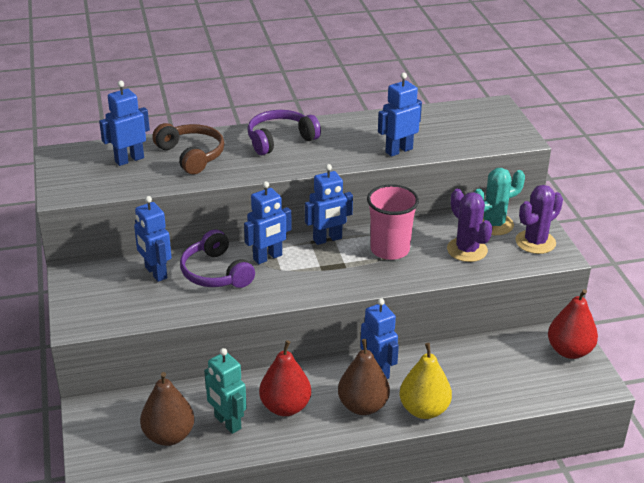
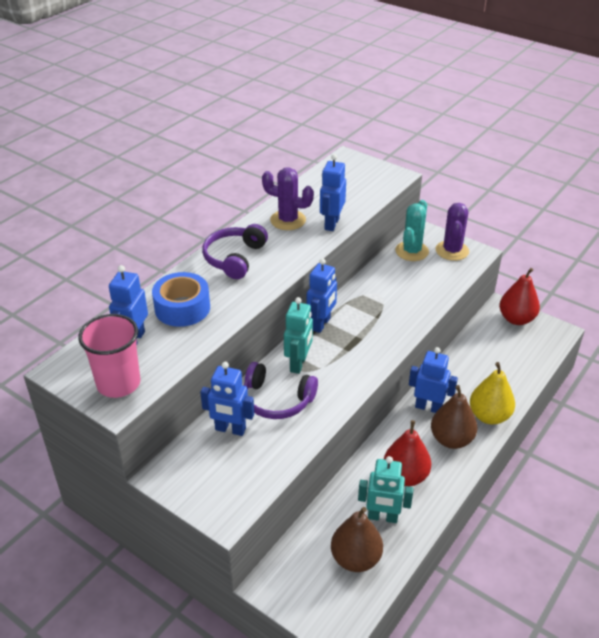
camera: 40 degrees left, 5 degrees up
brown headphones [152,123,224,174] -> blue tape [152,272,210,327]
blue robot [244,181,292,264] -> turquoise robot [284,297,313,374]
pink cup [367,184,419,260] -> pink cup moved to [78,314,141,398]
purple cactus [447,189,493,262] -> purple cactus moved to [262,167,314,230]

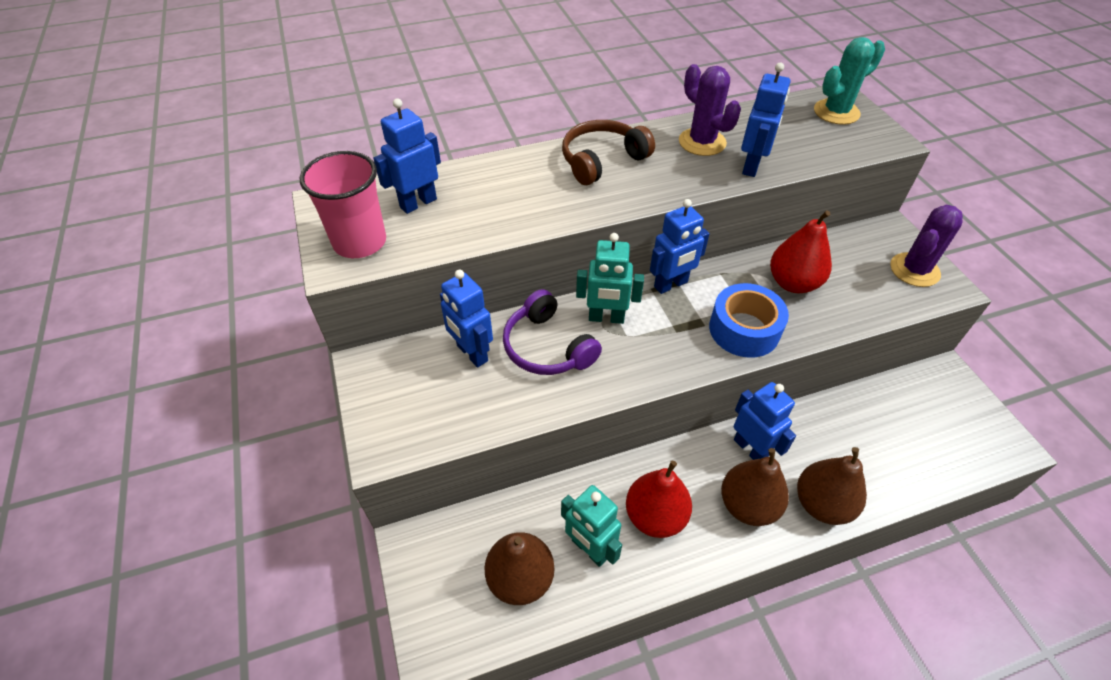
camera: 35 degrees right, 10 degrees up
blue tape [152,272,210,327] -> blue tape moved to [709,283,789,358]
purple headphones [202,224,268,279] -> brown headphones [562,120,655,185]
turquoise robot [284,297,313,374] -> turquoise robot turned 45 degrees clockwise [576,233,644,324]
blue robot [320,154,346,231] -> blue robot turned 150 degrees clockwise [741,63,790,177]
turquoise cactus [395,200,429,261] -> turquoise cactus moved to [814,37,885,125]
yellow pear [470,362,515,425] -> brown pear [797,447,867,525]
red pear [499,268,540,325] -> red pear moved to [770,210,832,293]

